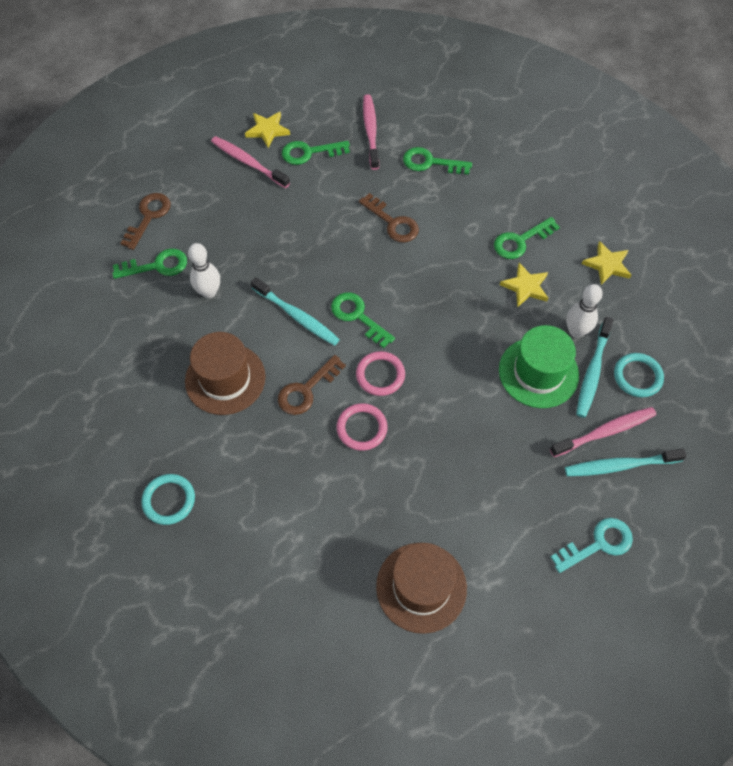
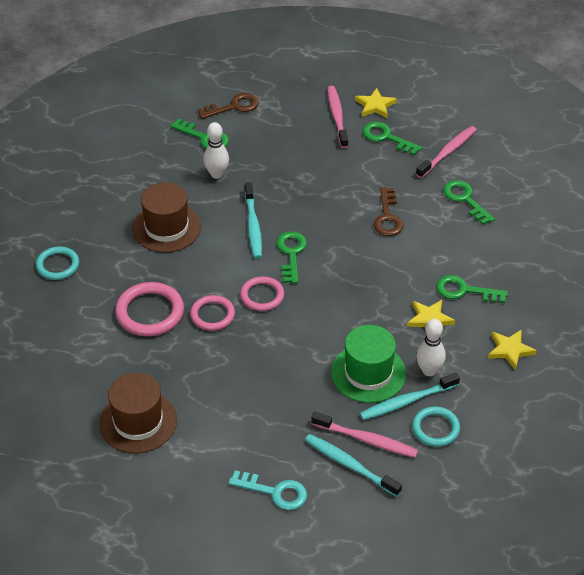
camera: 45 degrees right, 15 degrees down
brown key [278,355,346,415] -> none
none -> pink ring [115,282,184,336]

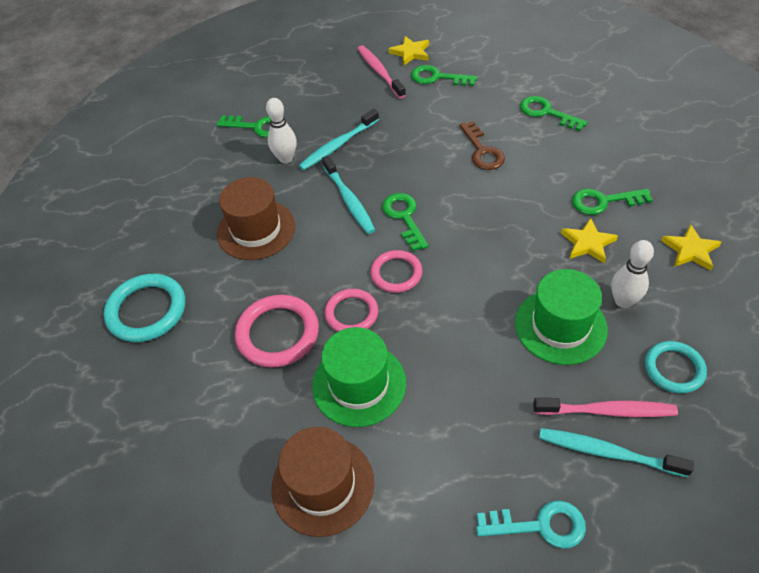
camera: 15 degrees left, 5 degrees up
turquoise ring [36,247,79,280] -> turquoise ring [104,274,185,342], size x1.54
brown key [197,93,259,119] -> none
turquoise toothbrush [359,373,460,420] -> turquoise toothbrush moved to [299,109,379,170]
pink toothbrush [416,126,477,178] -> none
none -> green hat [312,327,406,427]

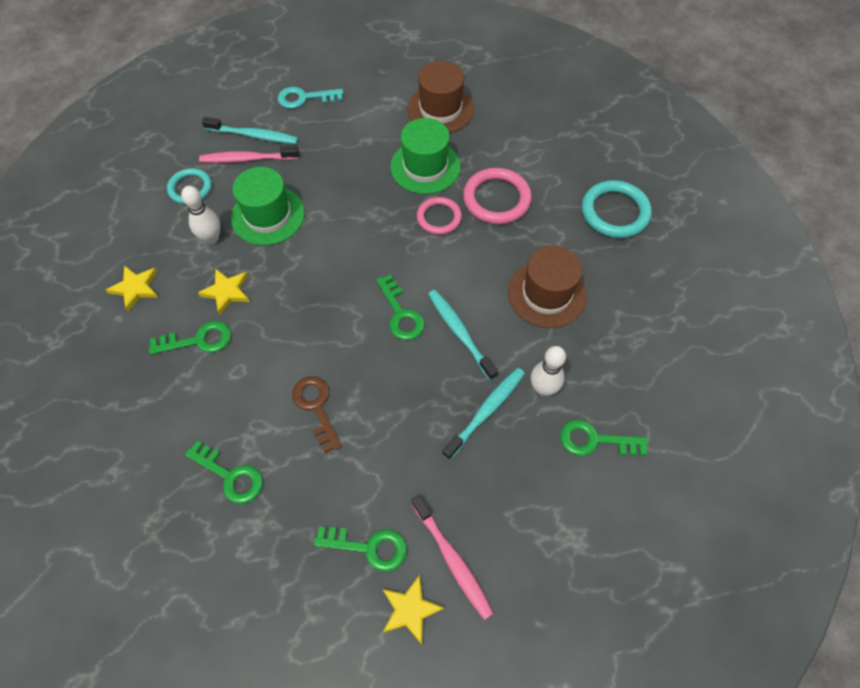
camera: 170 degrees right, 10 degrees up
pink ring [371,250,422,293] -> none

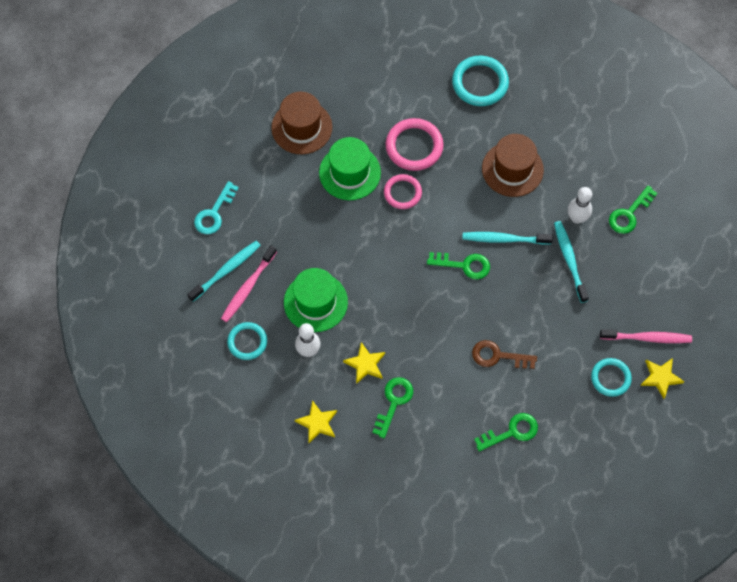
camera: 55 degrees left, 5 degrees up
green key [313,527,407,572] -> turquoise ring [591,358,632,397]

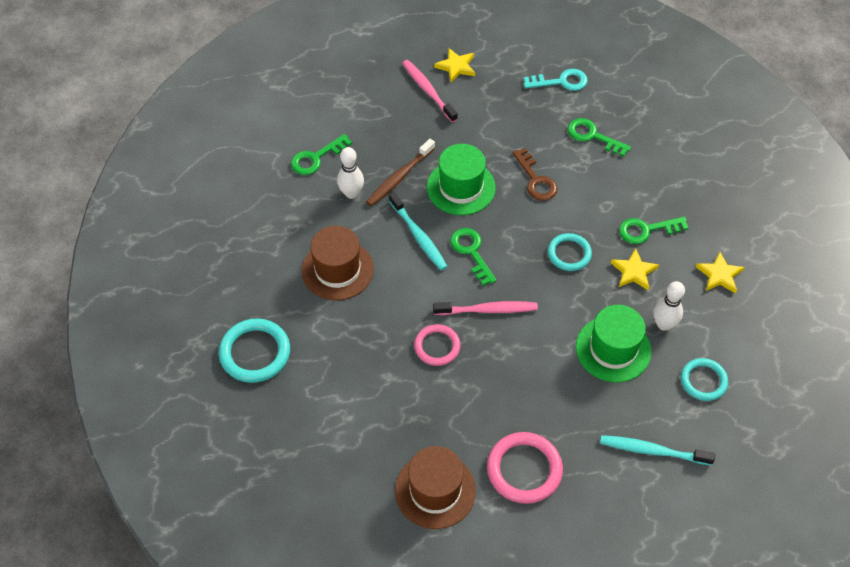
camera: 125 degrees left, 10 degrees down
turquoise key [194,181,239,234] -> turquoise key moved to [524,69,588,91]
pink toothbrush [221,245,277,322] -> pink toothbrush moved to [433,301,538,315]
green hat [319,137,381,200] -> green hat moved to [427,144,496,215]
pink ring [385,118,444,171] -> pink ring moved to [487,432,563,504]
turquoise toothbrush [554,221,589,303] -> brown toothbrush [366,139,435,206]
turquoise ring [591,358,632,397] -> turquoise ring moved to [548,233,592,271]
green key [609,185,657,234] -> green key turned 135 degrees clockwise [291,134,352,175]

